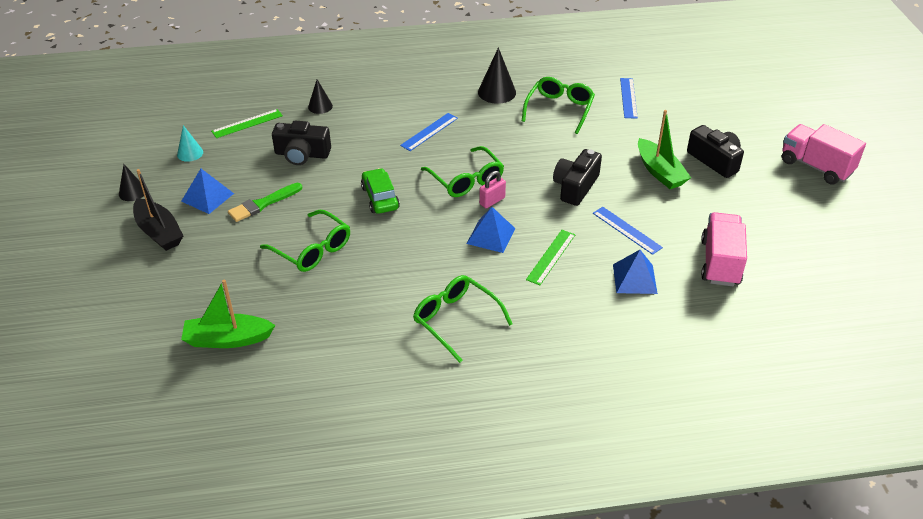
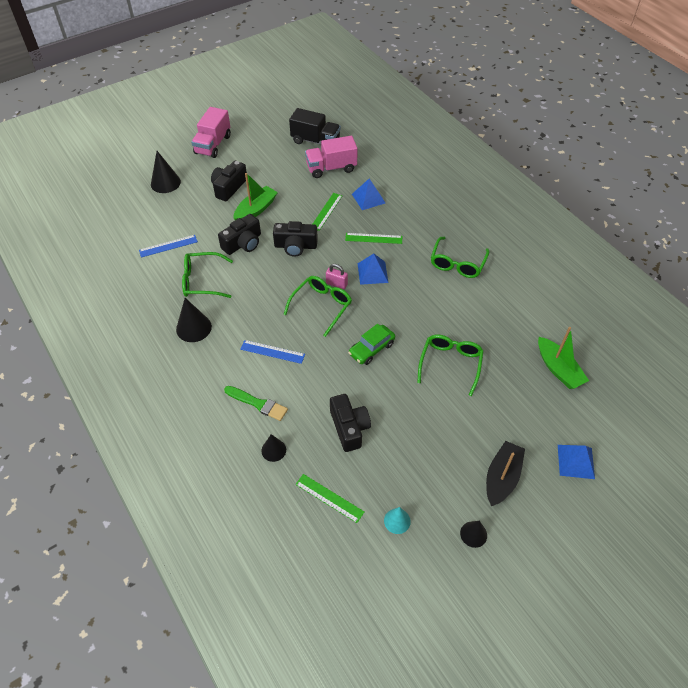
camera: 115 degrees left, 10 degrees up
blue pyramid [181,169,234,214] -> blue pyramid moved to [558,445,595,479]
green brush [228,183,302,222] -> green brush moved to [224,386,288,421]
blue ruler [593,207,663,255] -> green ruler [313,193,342,231]
none -> black cone [151,151,181,193]
none -> black camera [218,214,261,255]
none -> black truck [289,108,341,145]

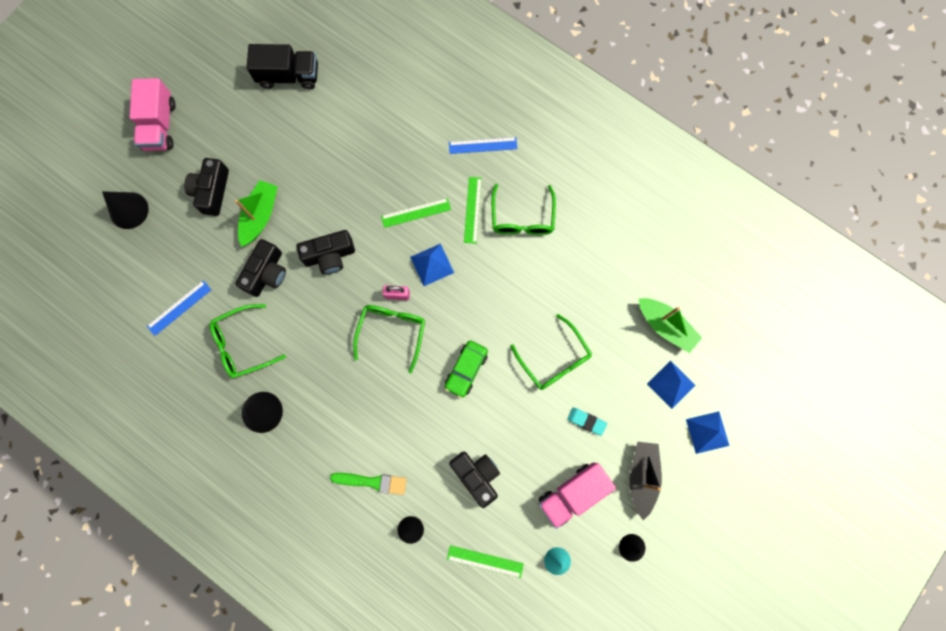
camera: 20 degrees left, 25 degrees up
blue ruler [240,340,305,364] -> blue ruler moved to [449,137,517,154]
pink truck [305,136,358,178] -> pink truck moved to [539,463,616,529]
green ruler [313,193,342,231] -> green ruler moved to [464,177,482,244]
blue pyramid [352,178,385,210] -> blue pyramid moved to [647,360,695,409]
green glasses [417,334,484,396] -> green glasses turned 150 degrees clockwise [510,314,592,390]
none -> turquoise eraser [567,408,607,436]

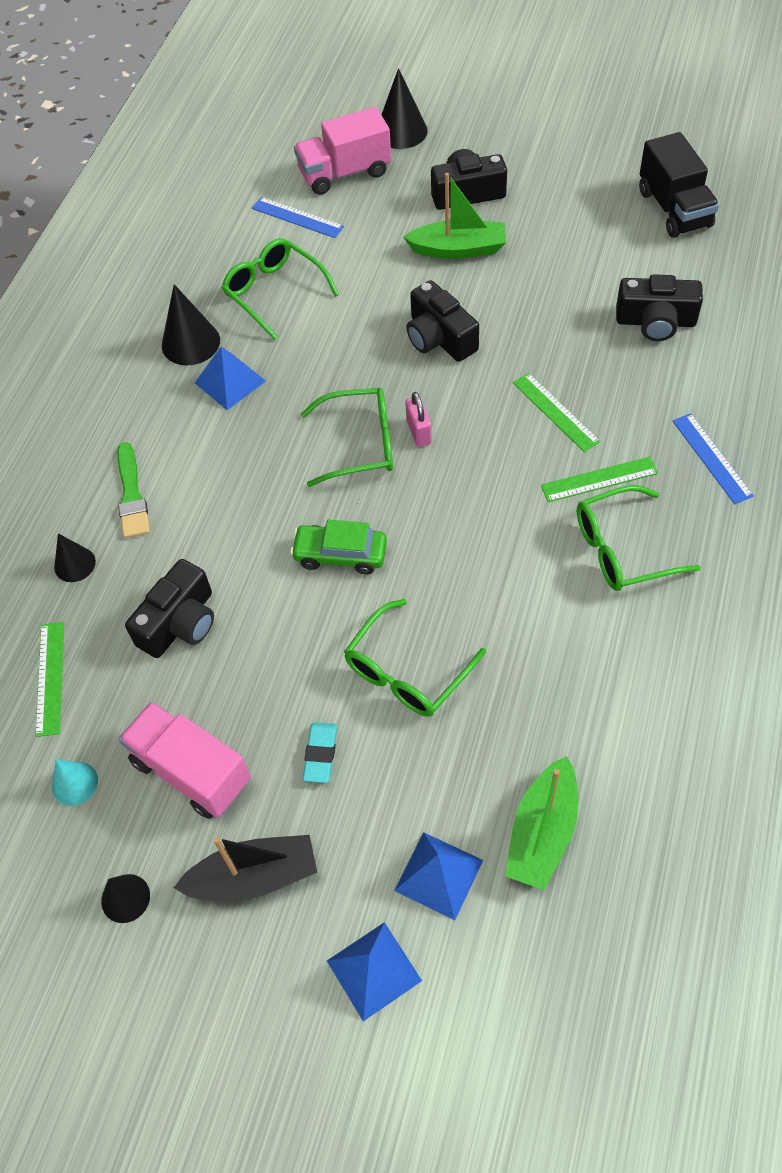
camera: 75 degrees right, 20 degrees down
pink truck [130,78,176,151] -> pink truck moved to [294,107,391,195]
black camera [235,239,286,297] -> black camera moved to [616,274,703,341]
blue pyramid [410,244,454,286] -> blue pyramid moved to [195,346,266,410]

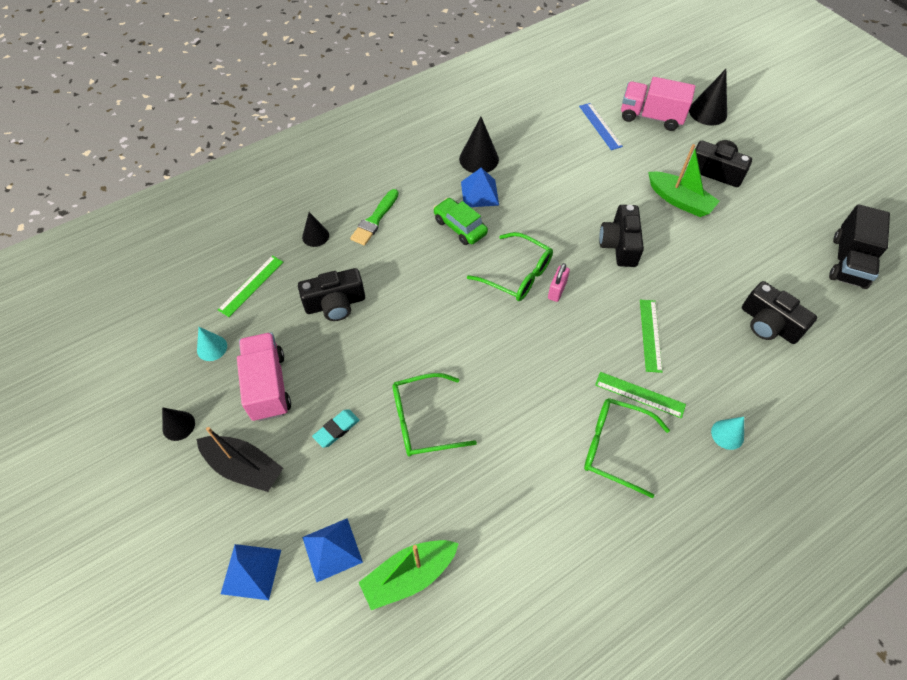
camera: 35 degrees right, 0 degrees up
green glasses [222,238,339,340] -> none
green car [290,520,387,574] -> green car moved to [433,198,488,245]
blue ruler [673,413,754,504] -> turquoise cone [711,417,744,450]

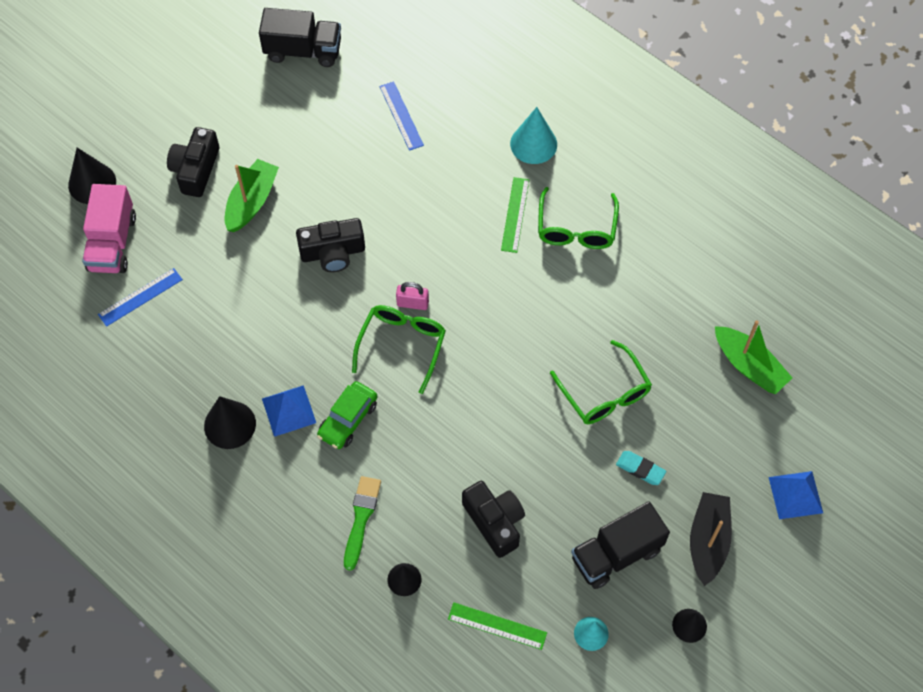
camera: 105 degrees left, 5 degrees up
pink truck [237,332,291,421] -> black truck [571,502,670,589]
blue pyramid [302,519,363,582] -> none
green brush [350,189,399,246] -> green brush turned 90 degrees counterclockwise [344,476,381,571]
green ruler [640,300,663,373] -> none
turquoise cone [711,417,744,450] -> turquoise cone [510,107,557,164], size x1.60
black camera [742,281,817,344] -> blue ruler [379,81,424,151]

